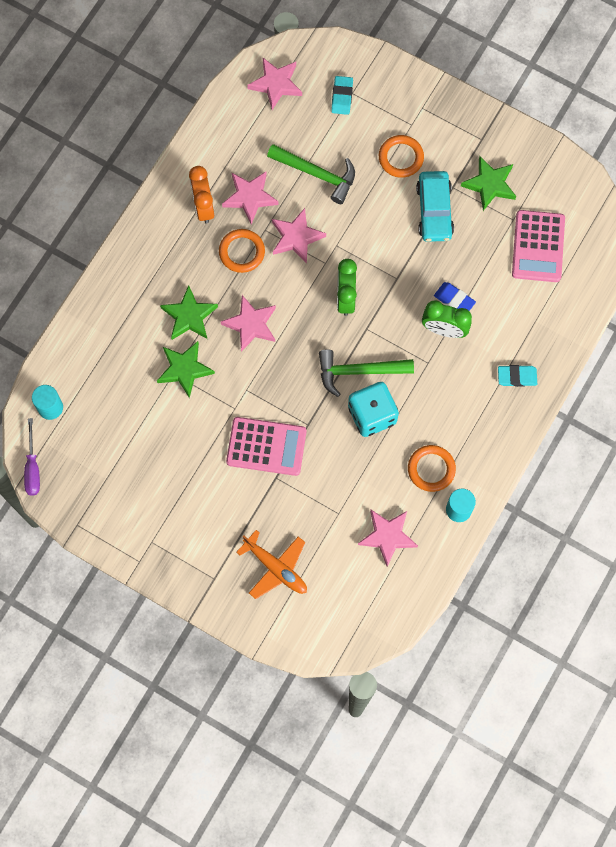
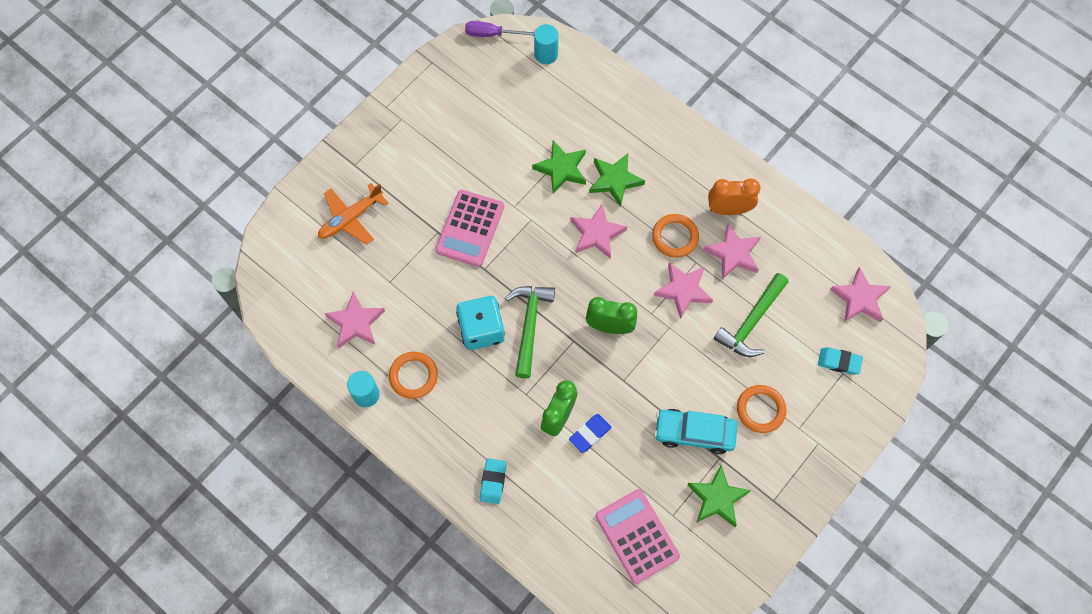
camera: 100 degrees right, 5 degrees down
pink calculator [512,210,565,282] -> pink calculator turned 45 degrees clockwise [595,489,680,584]

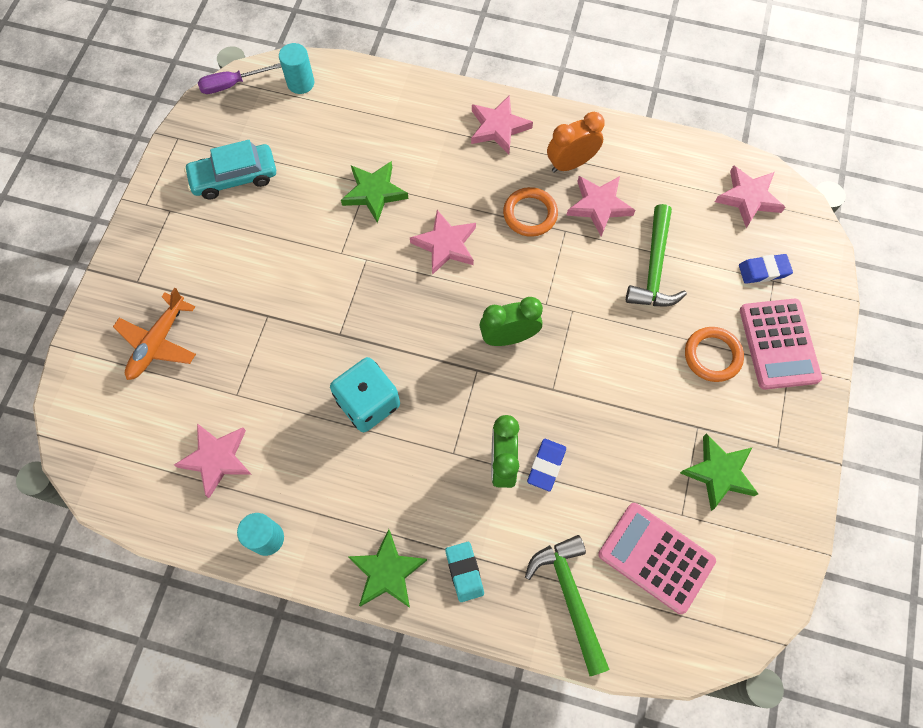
camera: 25 degrees left, 0 degrees up
orange ring [389,352,438,399] -> none
pink calculator [435,190,504,267] -> pink calculator moved to [740,299,822,390]
green hammer [505,286,555,378] -> green hammer moved to [525,535,610,676]
green star [589,154,645,207] -> green star moved to [348,529,427,608]
pink star [653,262,713,319] -> pink star moved to [471,95,533,154]
turquoise car [654,409,737,454] -> turquoise car moved to [184,140,276,200]
turquoise eraser [818,347,863,375] -> blue eraser [739,254,793,284]

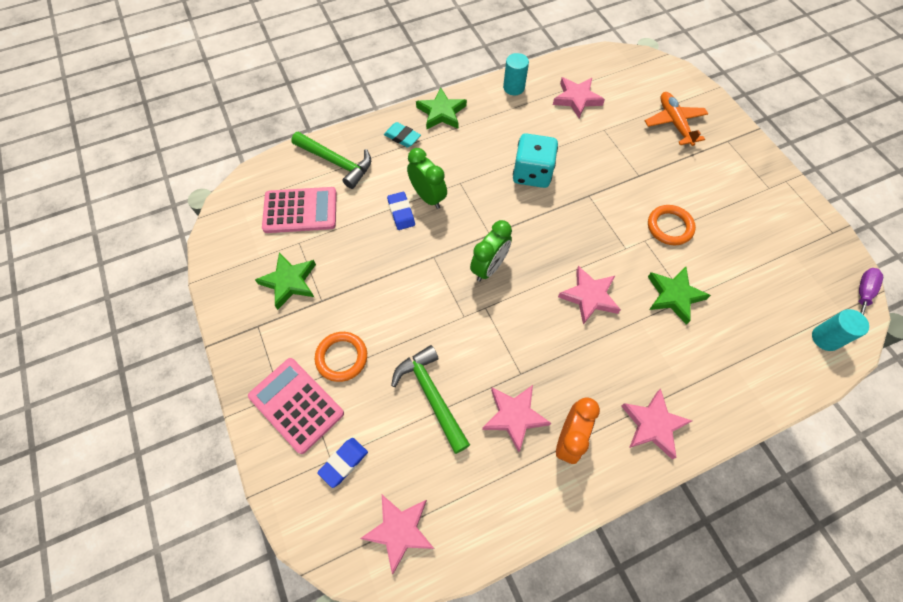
camera: 140 degrees right, 5 degrees down
turquoise car [184,140,276,200] -> none
orange ring [503,187,558,237] -> orange ring moved to [648,205,696,245]

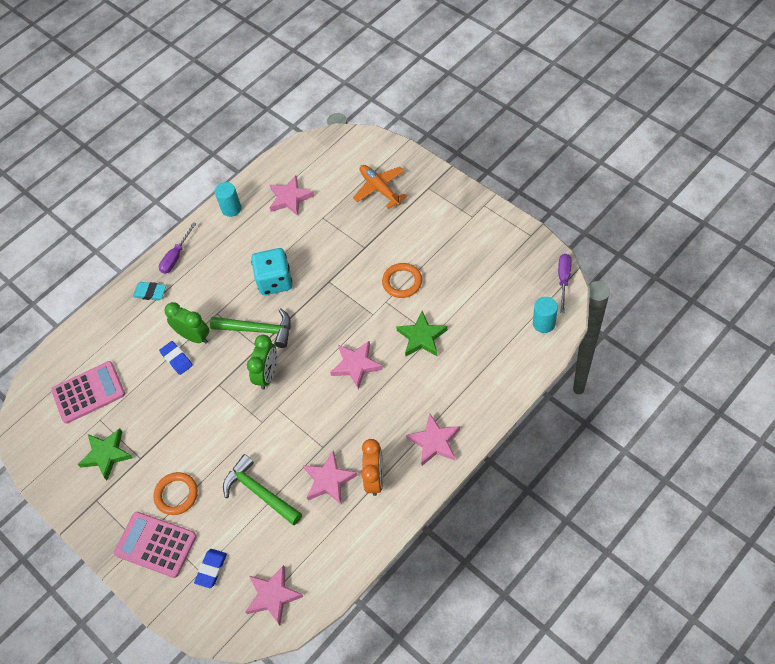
camera: 15 degrees left, 5 degrees down
green hammer [291,132,371,189] -> green hammer moved to [210,308,291,348]
green star [416,88,467,129] -> purple screwdriver [159,222,196,274]

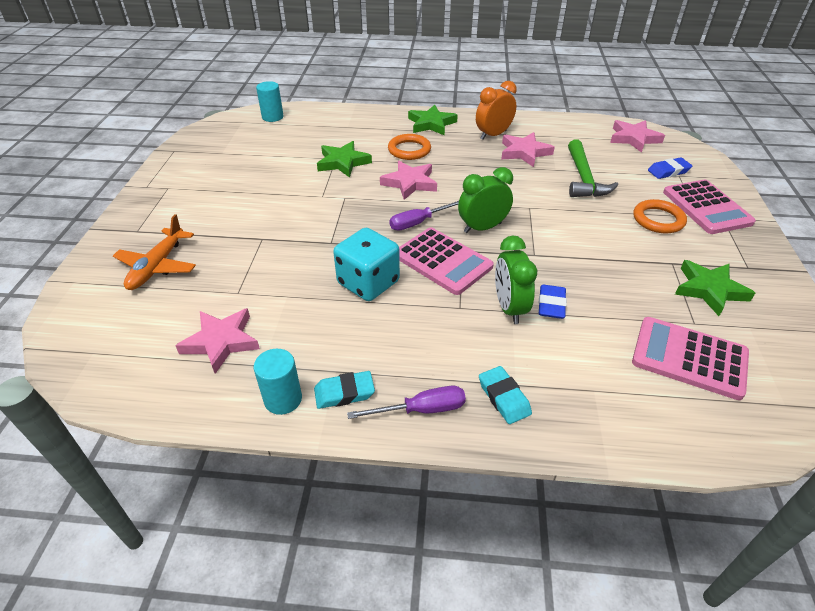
camera: 135 degrees left, 15 degrees down
green hammer [210,308,291,348] -> pink calculator [399,227,494,295]
orange ring [382,263,422,298] -> orange ring moved to [388,134,431,160]
pink star [406,414,460,466] -> green star [408,105,458,135]
purple screwdriver [558,254,572,313] -> purple screwdriver moved to [389,201,459,231]
none -> turquoise eraser [314,371,375,409]

